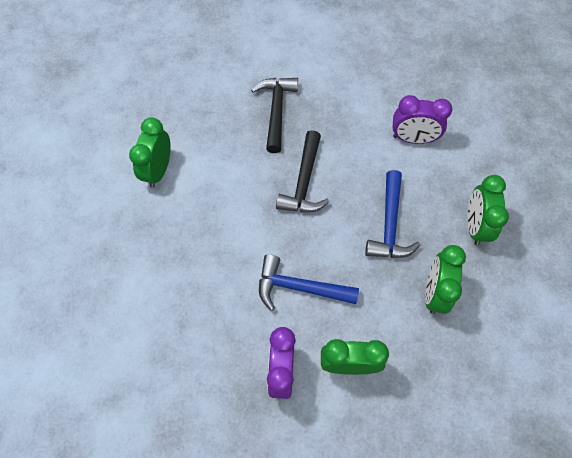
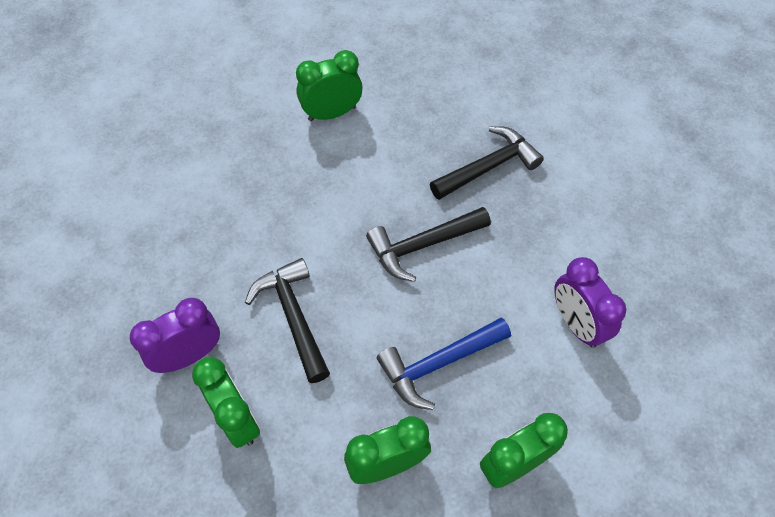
camera: 55 degrees right, 5 degrees down
blue hammer [259,254,359,311] -> black hammer [245,258,330,383]

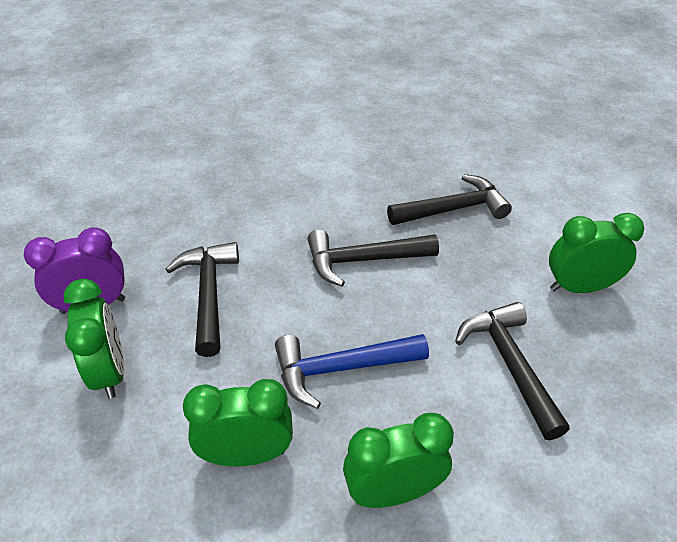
camera: 15 degrees right, 15 degrees down
green clock [296,50,362,121] -> green clock moved to [549,213,644,293]
purple clock [554,257,626,348] -> black hammer [455,302,570,440]

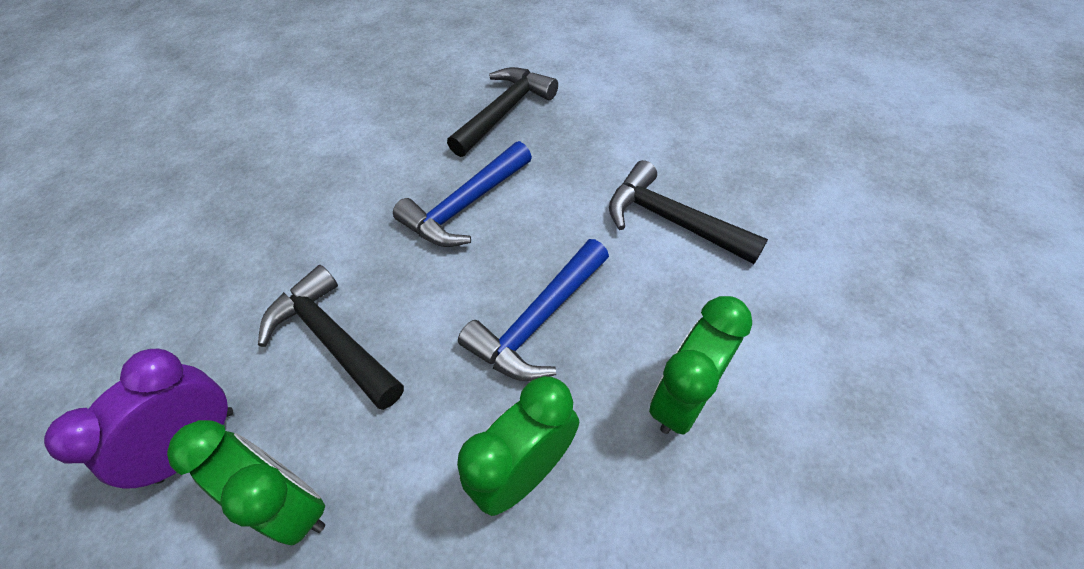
camera: 35 degrees left, 10 degrees up
black hammer [307,230,439,287] -> blue hammer [393,141,532,247]
green clock [549,213,644,293] -> none

